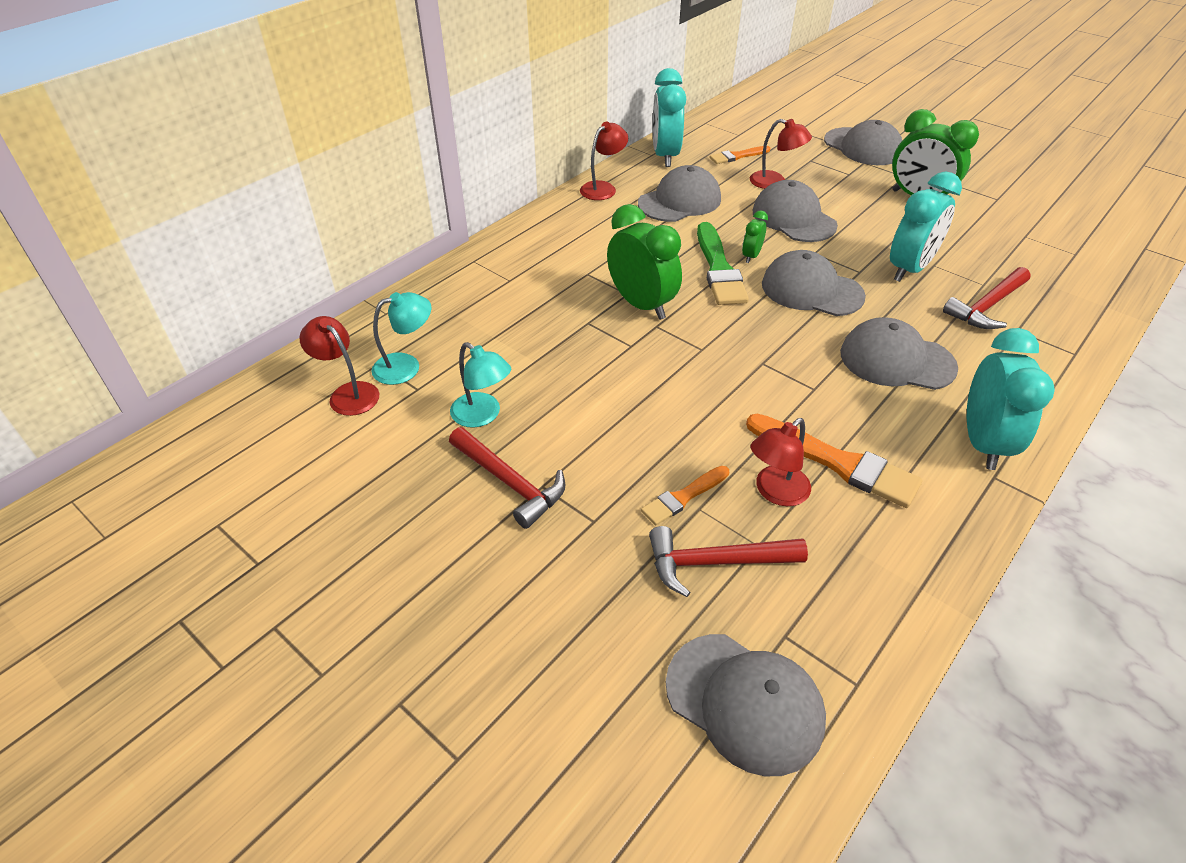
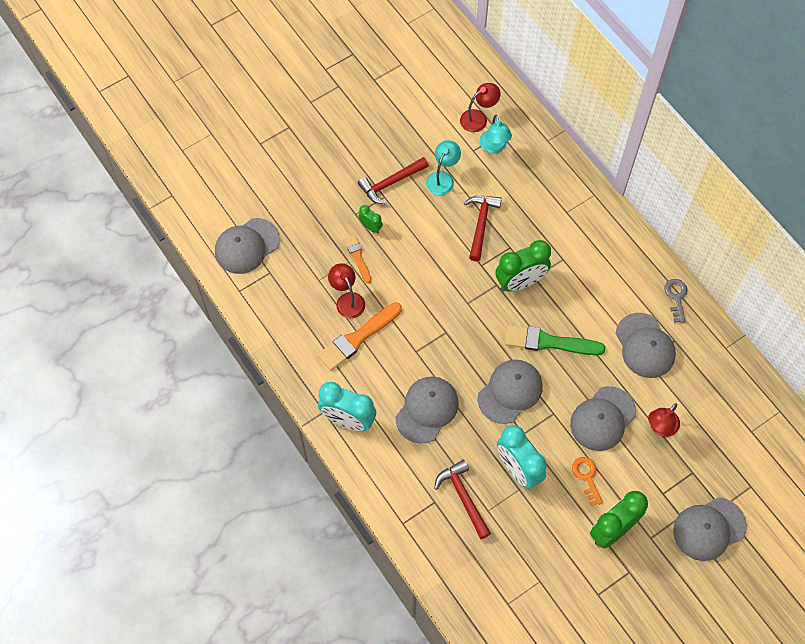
camera: 105 degrees right, 20 degrees up
turquoise lamp [450,342,511,428] -> turquoise lamp turned 150 degrees clockwise [426,140,461,195]
red lamp [580,122,628,200] -> grey key [664,279,687,323]
red hammer [649,526,808,597] -> red hammer moved to [464,196,502,261]
turquoise clock [653,68,686,167] -> none
orange brush [710,146,770,164] -> none
green clock [742,211,768,263] -> green clock moved to [359,205,383,233]
grey cap [753,180,838,242] -> grey cap turned 150 degrees clockwise [570,386,636,451]
none -> orange key [572,457,603,506]

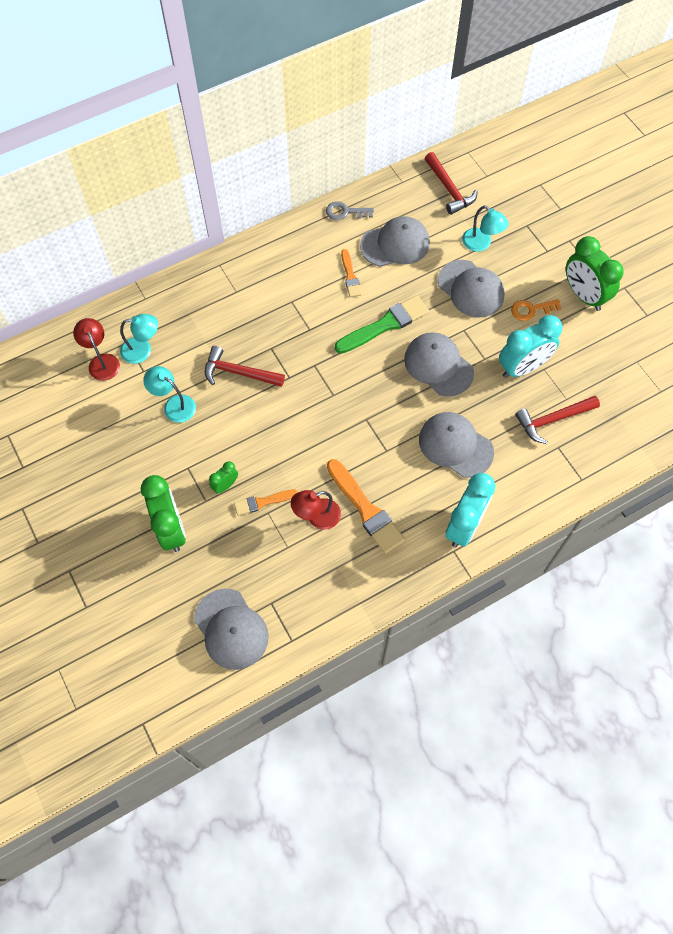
camera: 85 degrees left, 0 degrees up
red hammer [358,157,429,204] -> red hammer moved to [425,152,478,215]
green clock [495,240,551,292] -> green clock moved to [141,475,186,552]
green brush [505,325,605,355] -> green brush turned 135 degrees counterclockwise [335,295,429,354]
red lamp [648,403,680,437] -> turquoise lamp [462,206,508,252]
grey cap [673,497,747,561] -> none
none -> orange brush [341,249,362,297]

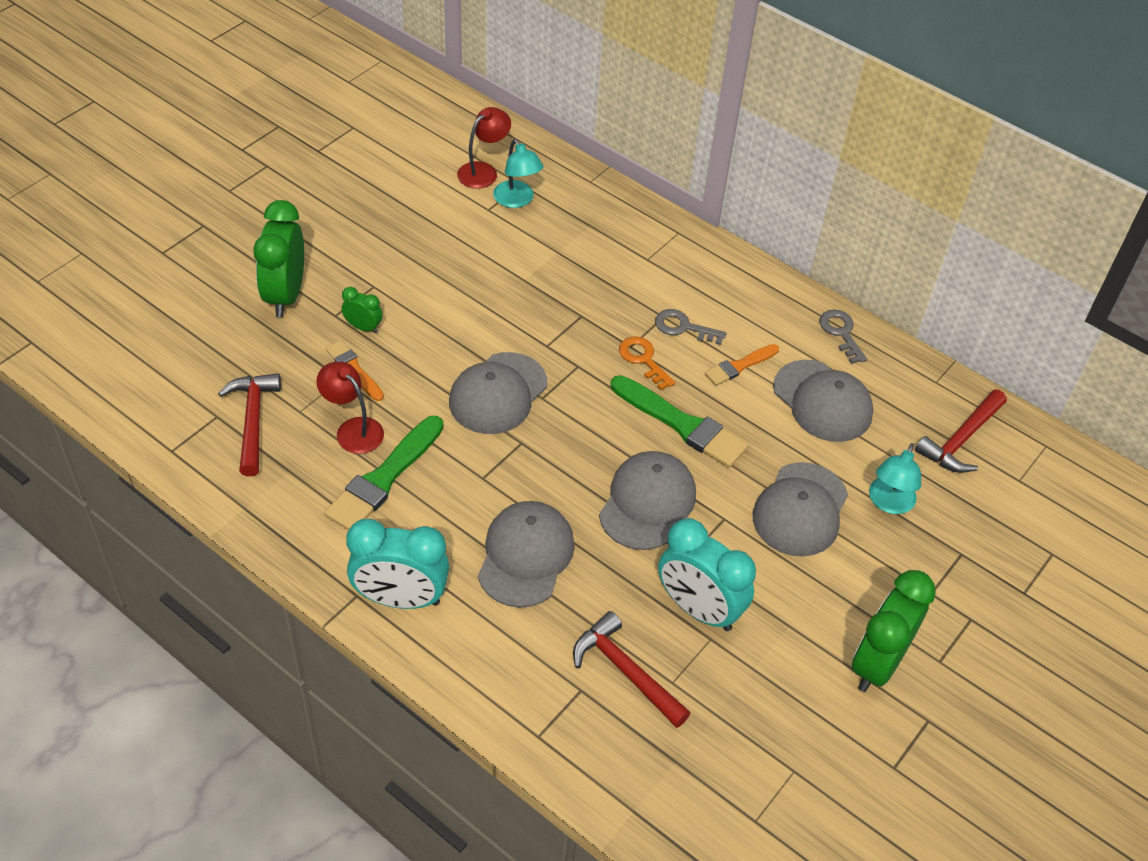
camera: 65 degrees right, 15 degrees down
green clock [141,475,186,552] -> green clock turned 135 degrees clockwise [253,200,304,317]
turquoise lamp [143,366,196,423] -> none
grey cap [194,589,269,670] -> grey cap moved to [449,352,547,434]
red hammer [205,346,285,387] -> red hammer moved to [218,373,281,476]
orange brush [327,459,405,554] -> green brush [324,416,444,530]
orange key [511,299,561,321] -> orange key moved to [619,336,675,390]
none -> grey key [655,309,727,345]

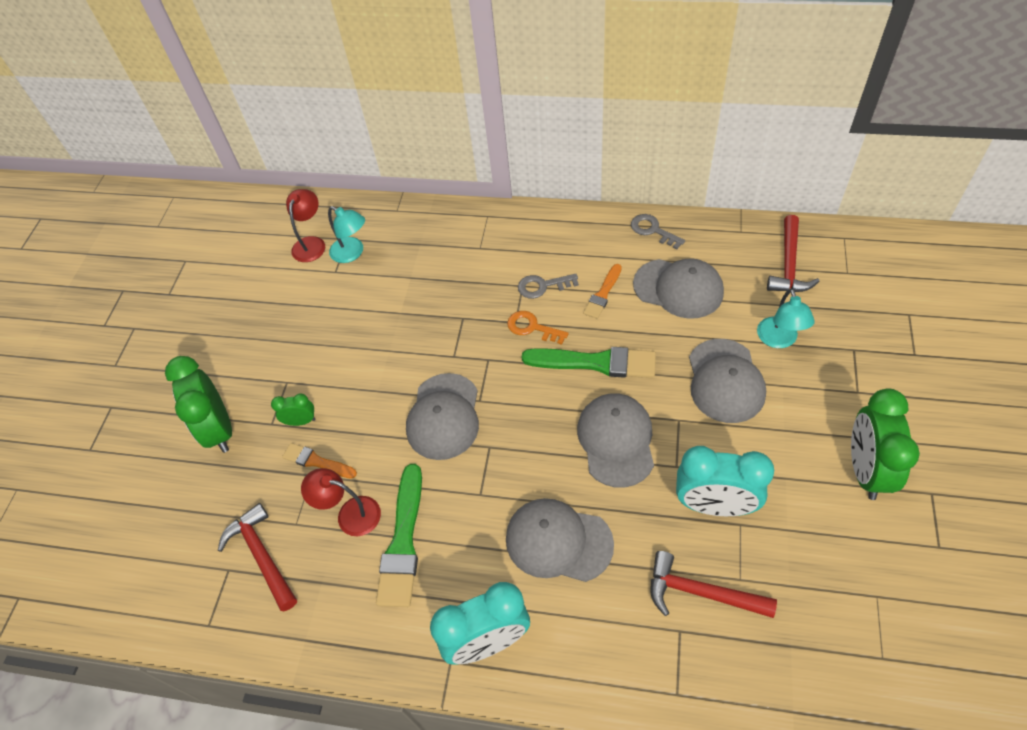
camera: 20 degrees left, 5 degrees up
grey cap [478,501,575,608] -> grey cap turned 60 degrees counterclockwise [506,498,614,582]

